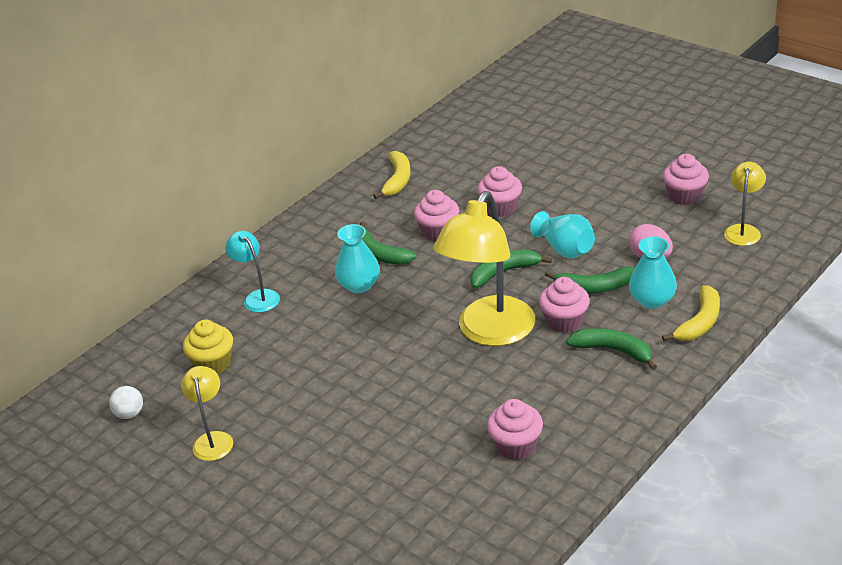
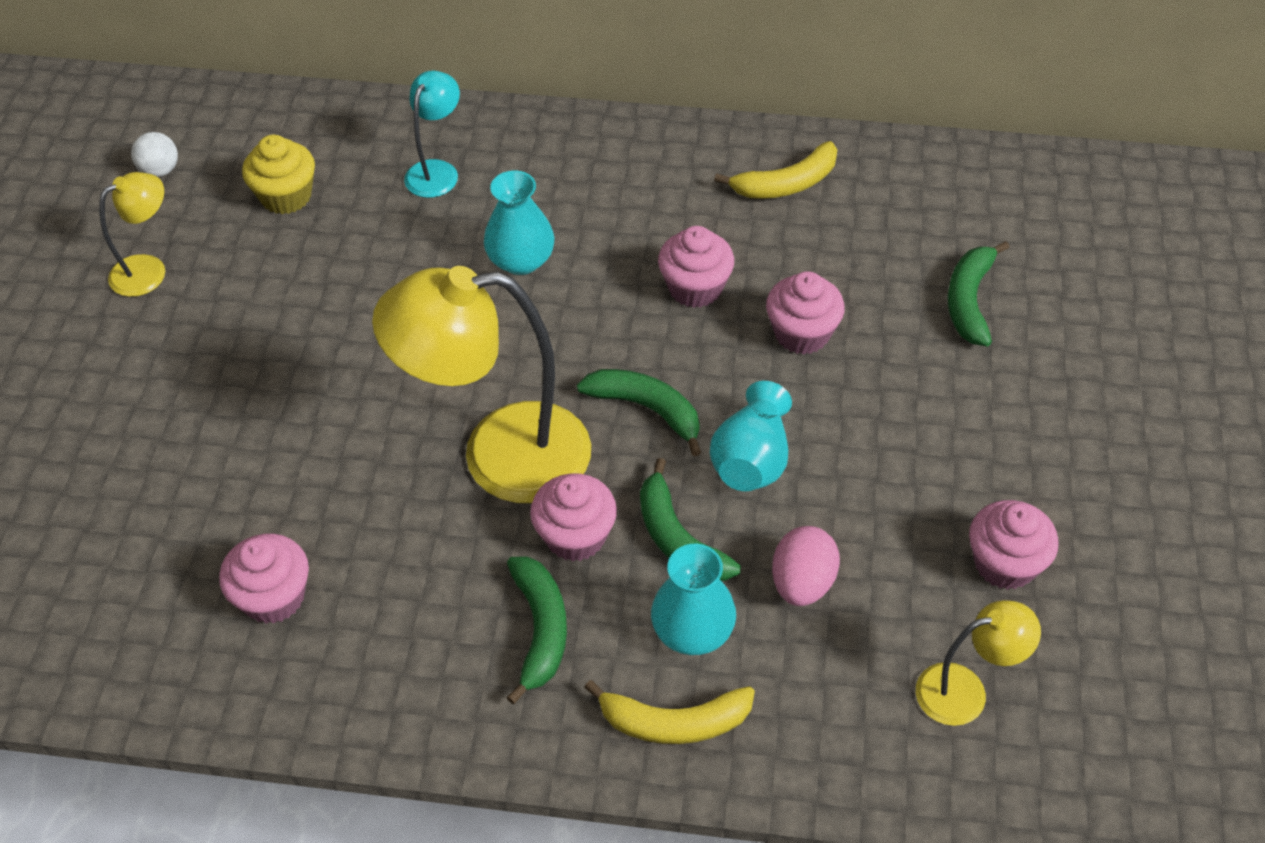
camera: 55 degrees right, 15 degrees up
green banana [360,222,417,265] -> green banana moved to [948,241,1010,346]

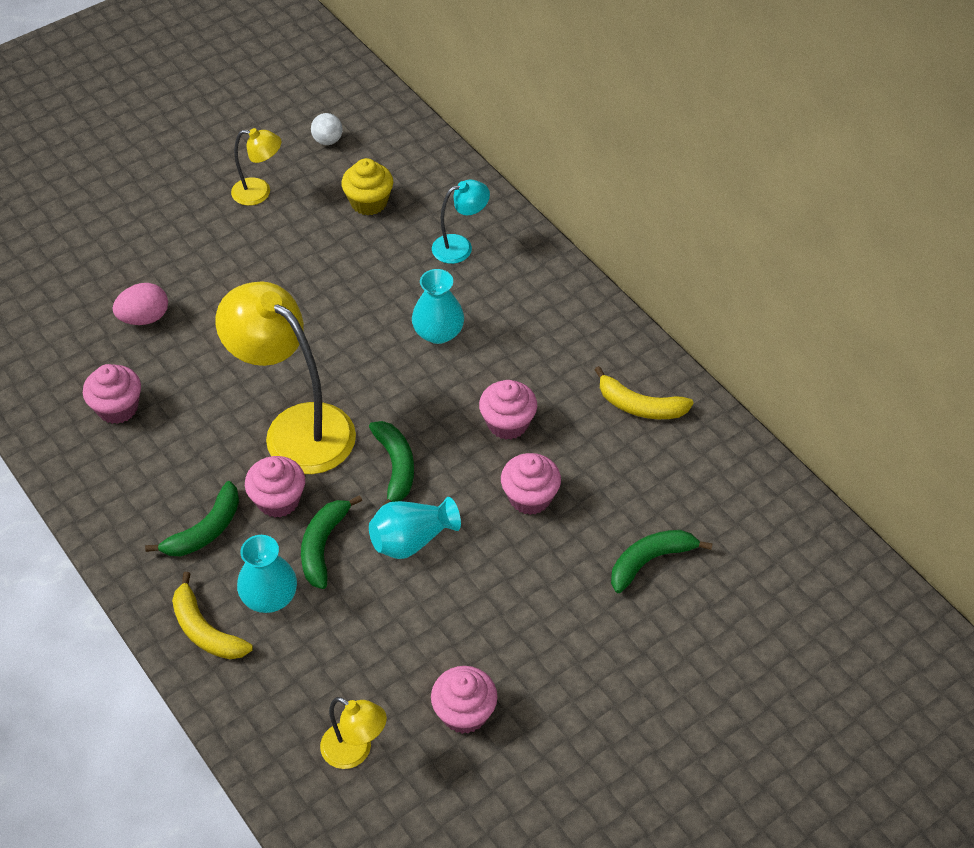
camera: 45 degrees right, 0 degrees up
pink egg [772,526,840,606] -> pink egg moved to [113,283,168,325]

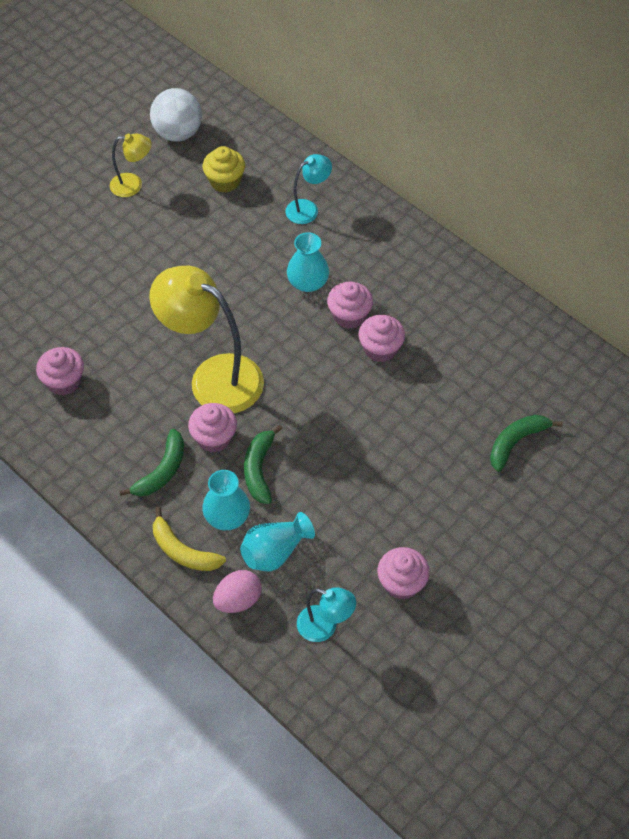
camera: 10 degrees left, 5 degrees up
pink egg [113,283,168,325] -> pink egg moved to [213,570,262,613]
white ball [311,113,343,145] -> white ball [150,88,202,142], size x1.96
yellow lamp [320,697,387,769] -> turquoise lamp [297,587,356,642]
green banana [369,421,414,508] -> none
turquoise vase [369,497,461,559] -> turquoise vase moved to [240,512,315,572]
pink cupcake [501,453,561,515] -> pink cupcake moved to [327,282,373,329]
yellow banana [594,366,694,419] -> none

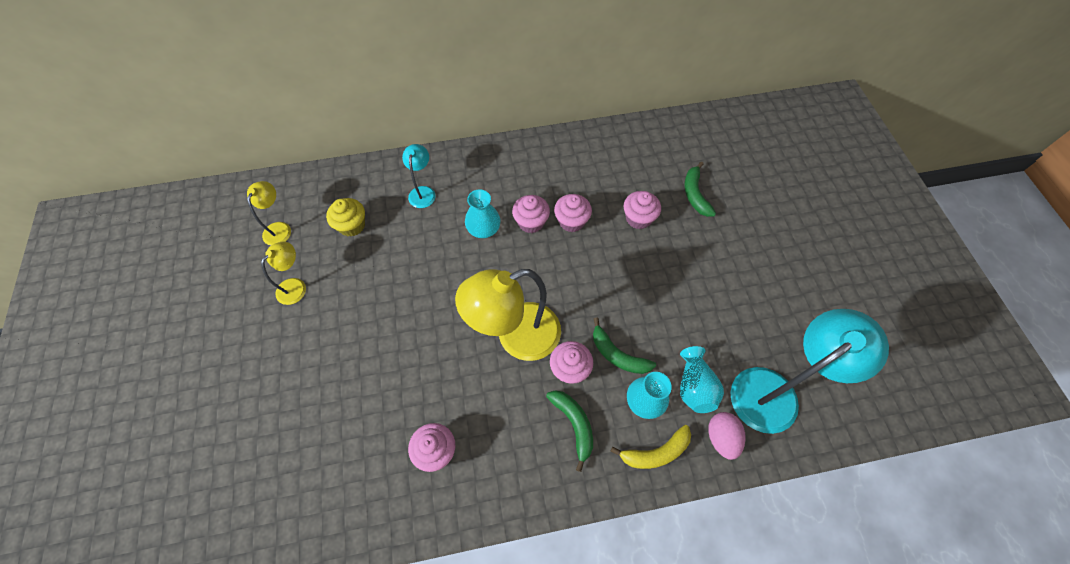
camera: 55 degrees left, 5 degrees up
white ball [150,88,202,142] -> yellow lamp [247,181,291,245]
turquoise lamp [297,587,356,642] -> turquoise lamp [730,309,889,434], size x2.02
pink cupcake [377,547,430,600] -> pink cupcake moved to [624,191,661,229]

